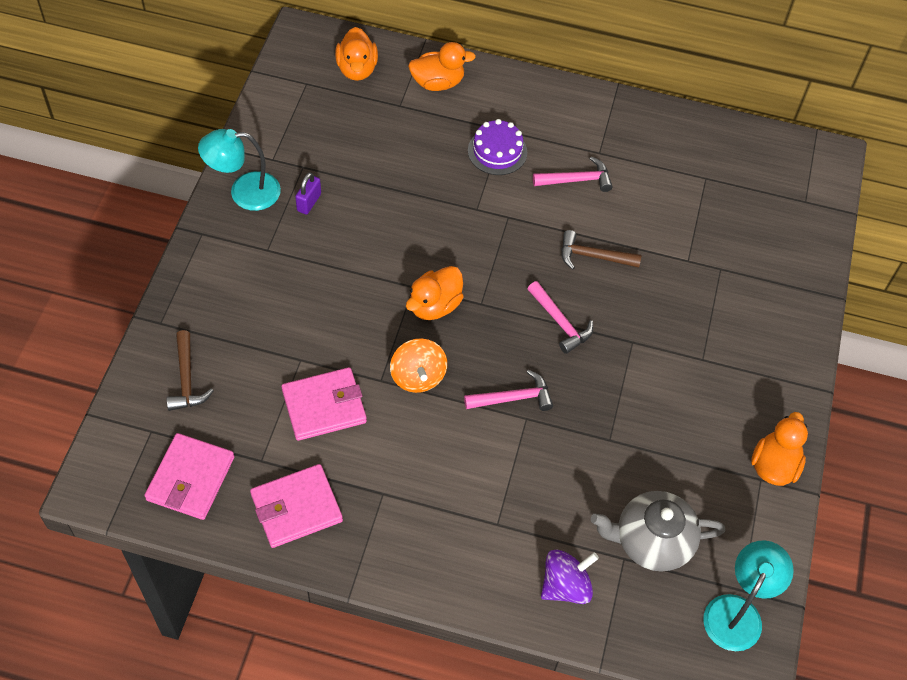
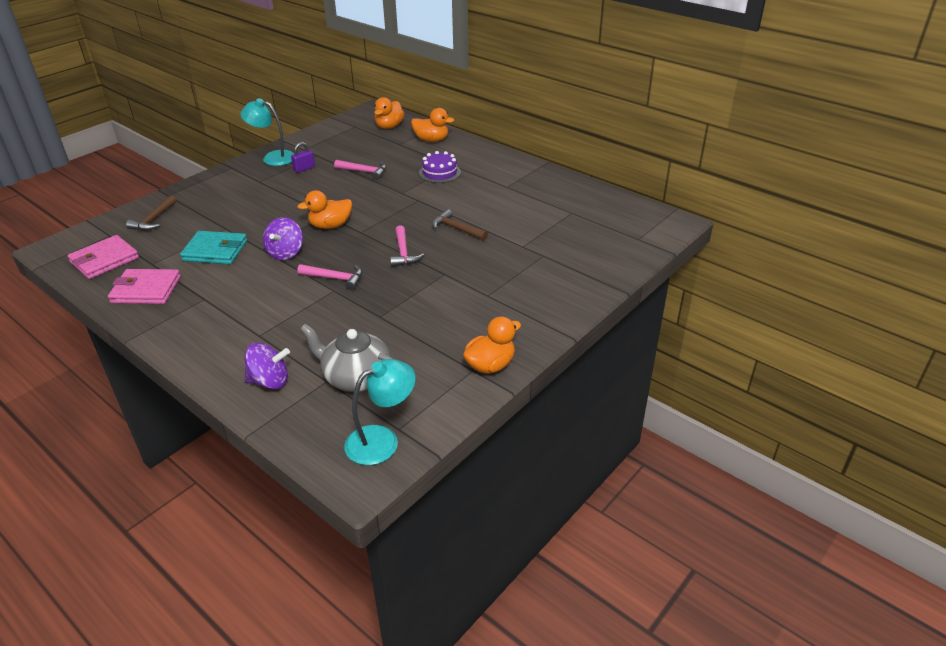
camera: 30 degrees right, 20 degrees down
pink wallet [282,367,367,441] -> turquoise wallet [180,231,247,264]
orange spinning top [390,339,447,393] -> purple spinning top [263,218,303,260]
pink hammer [533,157,613,192] -> pink hammer moved to [334,160,387,180]

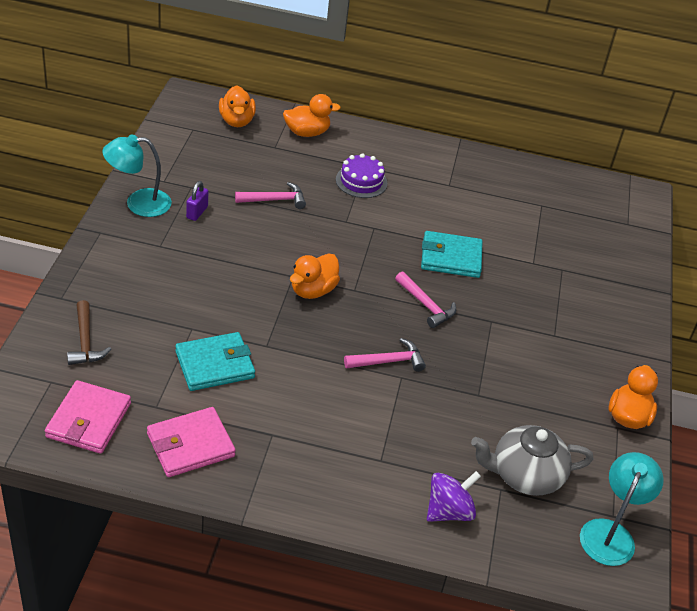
camera: 35 degrees left, 5 degrees up
purple spinning top [263,218,303,260] -> none
brown hammer [432,209,488,240] -> turquoise wallet [421,231,482,278]

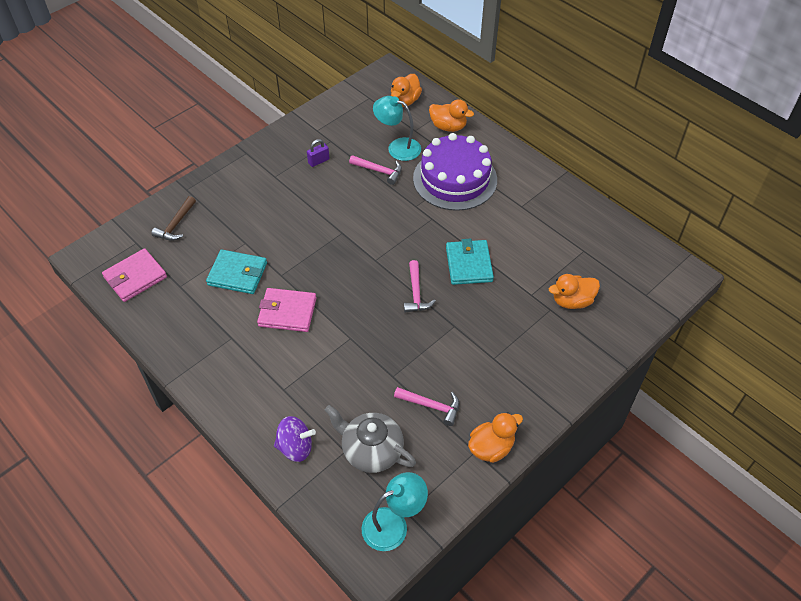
camera: 40 degrees right, 10 degrees up
turquoise lamp [102,134,172,217] -> turquoise lamp moved to [373,96,421,161]
pink wallet [147,407,236,477] -> pink wallet moved to [257,288,316,332]
orange duck [290,253,340,299] -> orange duck moved to [549,274,600,309]
purple cake [336,153,387,198] -> purple cake [413,133,497,211], size x1.98
pink hammer [344,338,426,372] -> pink hammer moved to [394,387,459,426]
turquoise wallet [421,231,482,278] -> turquoise wallet turned 45 degrees clockwise [446,238,494,285]

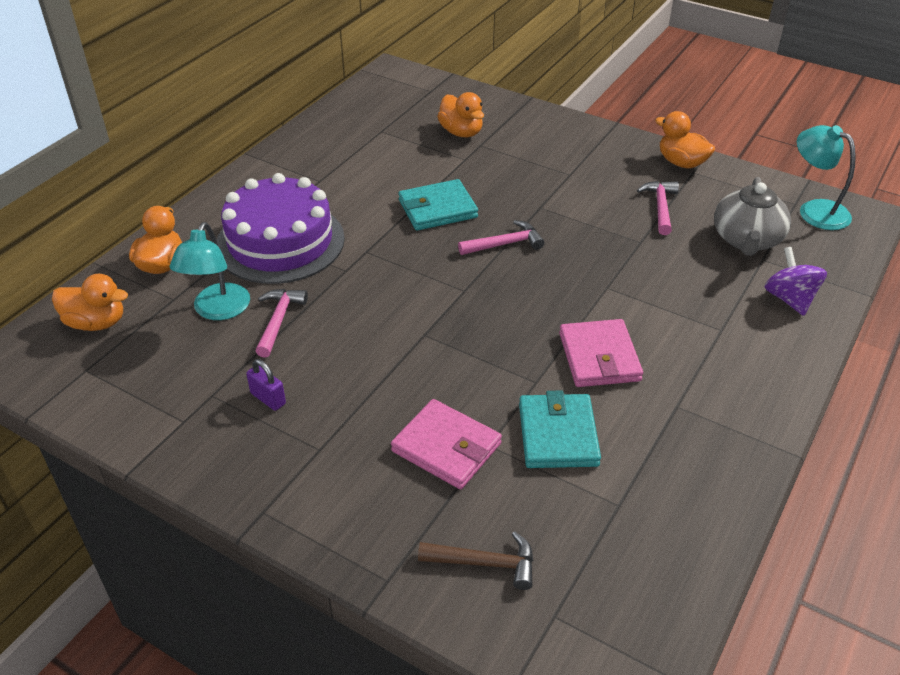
camera: 105 degrees left, 10 degrees down
pink wallet [102,248,167,302] -> pink wallet moved to [391,399,502,489]

